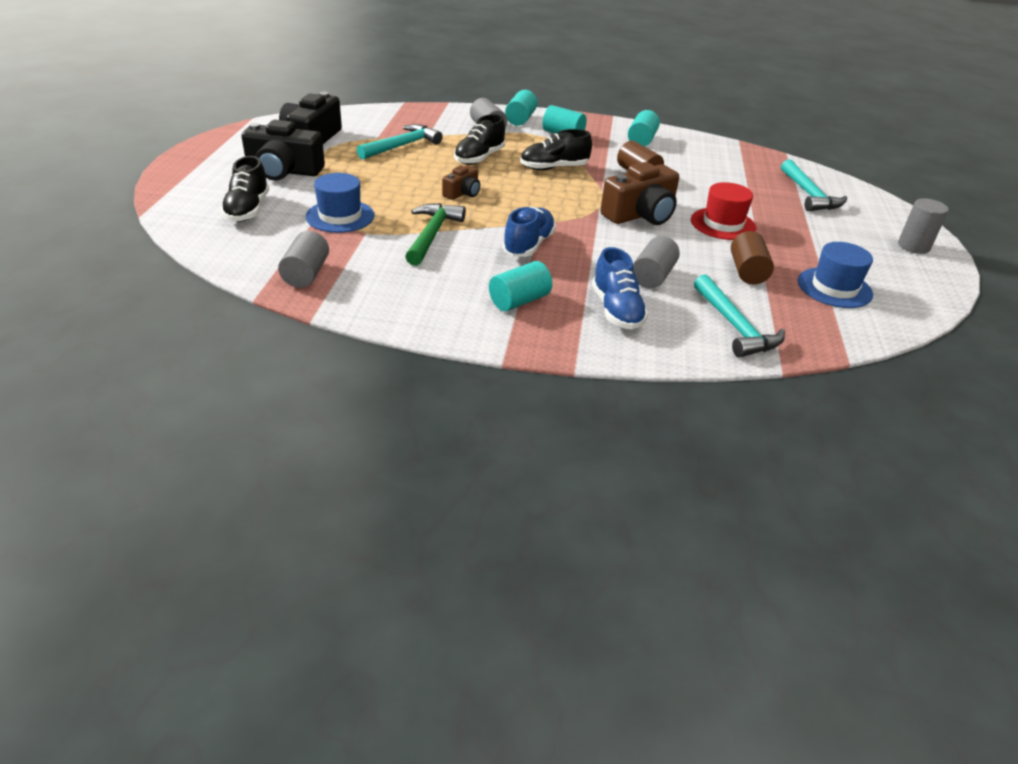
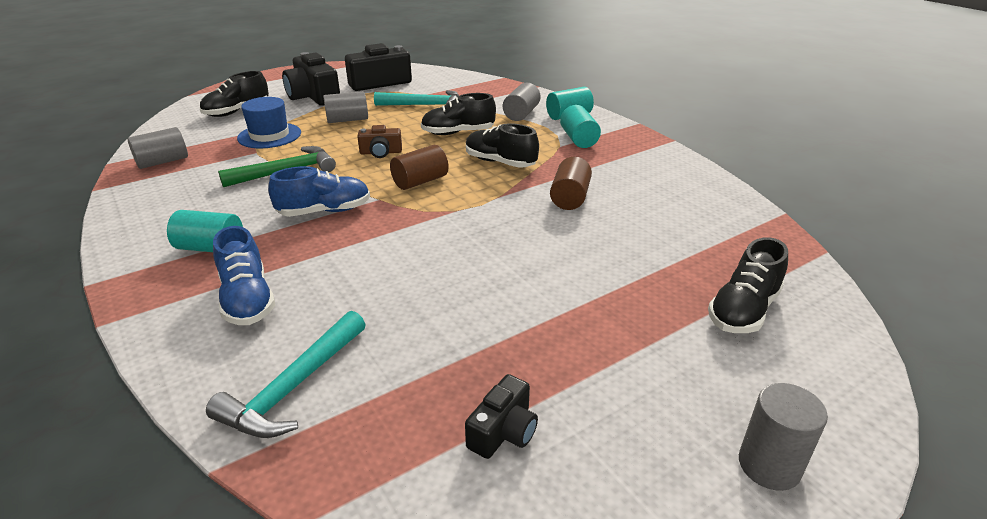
camera: 50 degrees right, 5 degrees down
blue shoe [592,247,648,330] -> blue shoe turned 60 degrees counterclockwise [213,226,275,325]
brown camera [600,162,679,225] -> none
turquoise cylinder [628,110,660,147] -> none
grey cylinder [633,236,680,289] -> grey cylinder moved to [323,91,368,123]
red hat [691,182,756,240] -> none
brown cylinder [731,231,774,284] -> brown cylinder moved to [390,145,449,190]
turquoise hammer [781,160,847,211] -> black shoe [708,237,788,333]
blue hat [798,242,873,308] -> black camera [465,374,538,459]

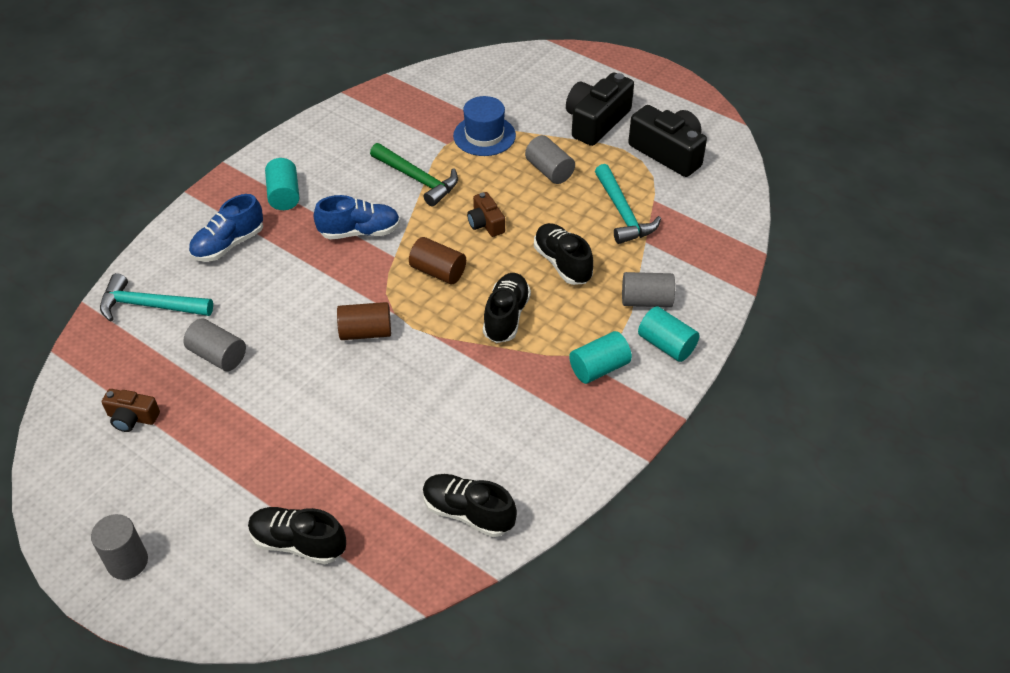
camera: 70 degrees right, 15 degrees up
grey cylinder [127,127,188,169] -> grey cylinder moved to [183,318,246,371]
black shoe [200,71,269,117] -> black shoe moved to [423,474,517,537]
blue shoe [268,166,370,217] -> blue shoe turned 60 degrees counterclockwise [314,195,400,240]
black camera [465,374,538,459] -> brown camera [102,389,160,432]
brown cylinder [550,157,592,210] -> brown cylinder moved to [337,302,391,340]

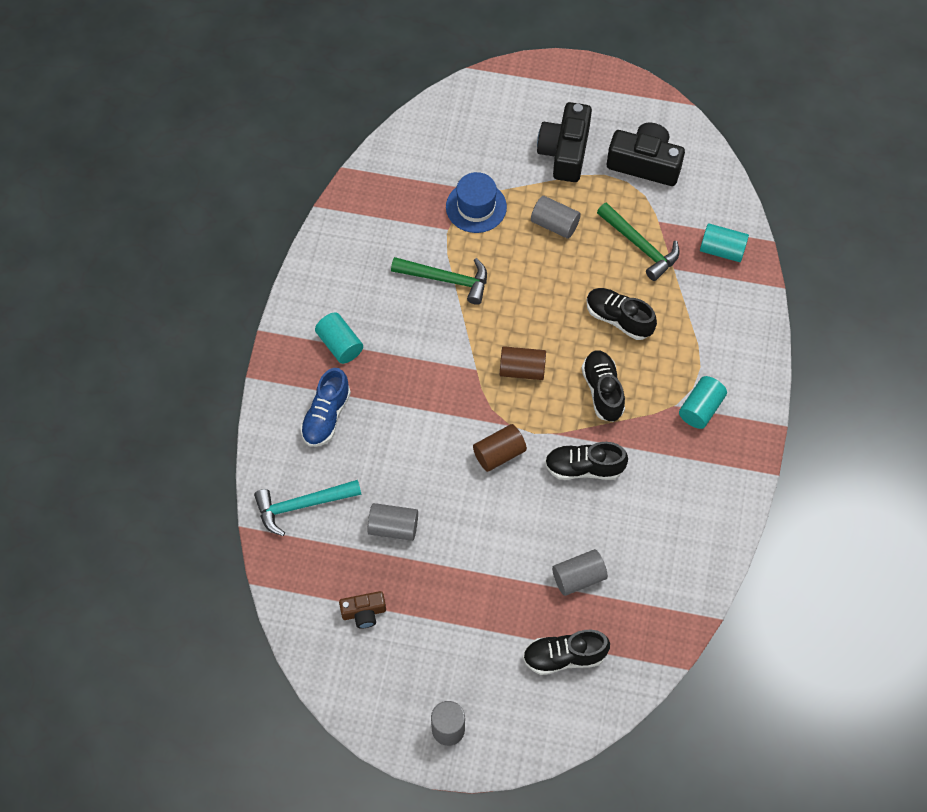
camera: 25 degrees left, 15 degrees up
blue shoe [314,195,400,240] -> none
black shoe [423,474,517,537] -> black shoe moved to [545,442,628,480]
brown camera [467,192,505,237] -> none
turquoise hammer [595,164,661,244] -> green hammer [597,203,680,281]
grey cylinder [622,272,675,307] -> grey cylinder moved to [552,549,608,596]
turquoise cylinder [638,306,699,362] -> turquoise cylinder moved to [700,223,749,262]

